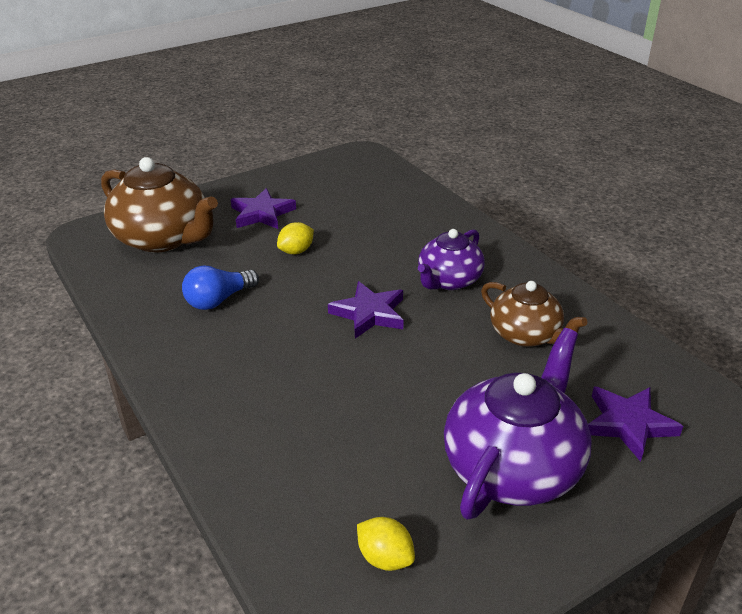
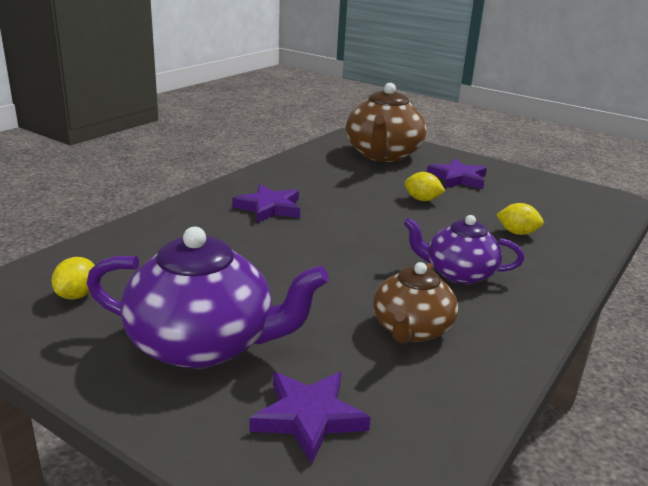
camera: 65 degrees right, 10 degrees down
blue light bulb [182,265,259,310] -> none
purple star [328,281,404,339] -> purple star moved to [233,184,300,223]
none -> yellow lemon [496,203,544,235]

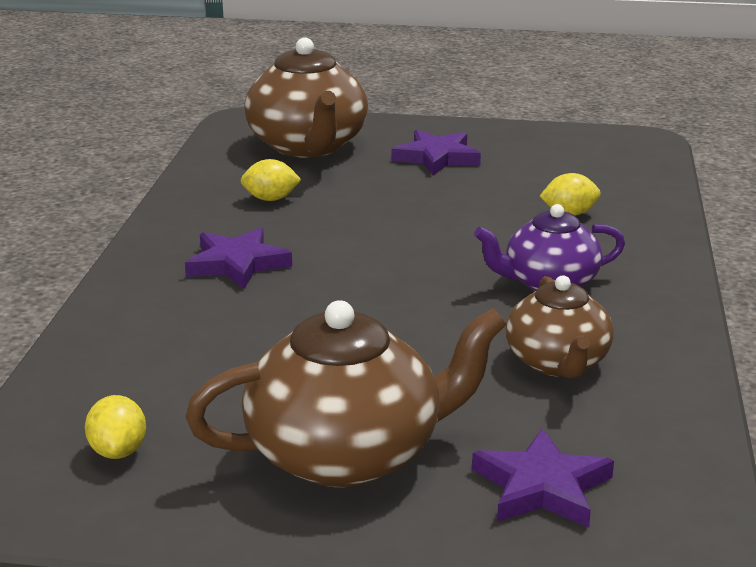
camera: 25 degrees left, 0 degrees up
purple teapot [86,227,329,369] -> brown teapot [185,300,507,487]
yellow lemon [404,172,445,201] -> yellow lemon moved to [240,159,302,201]

